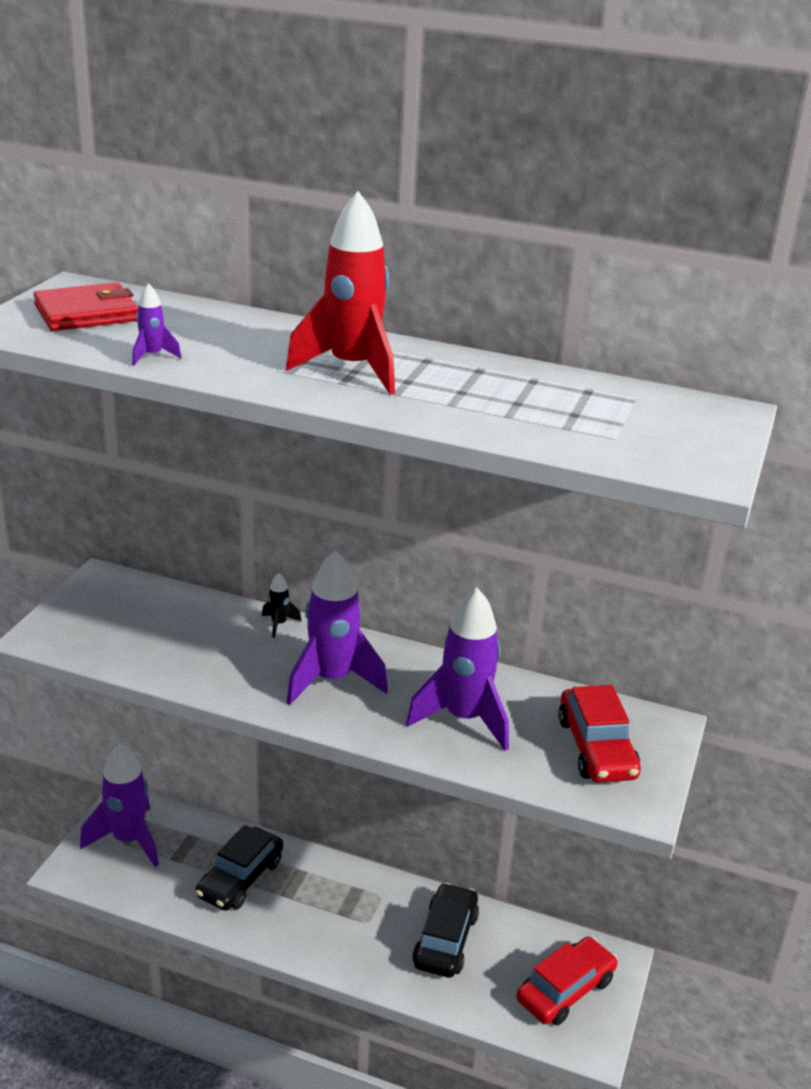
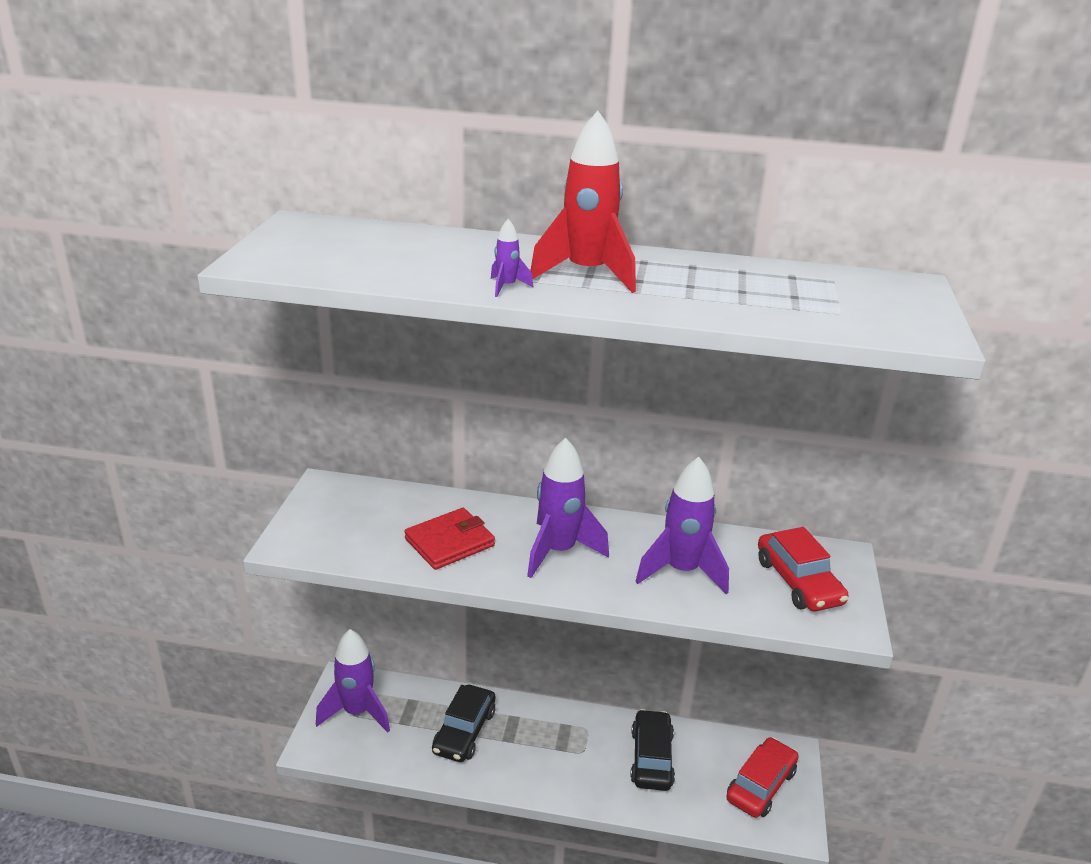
camera: 10 degrees left, 0 degrees up
red wallet [33,282,138,331] -> red wallet moved to [404,508,495,570]
purple rocket [132,283,182,366] -> purple rocket moved to [491,219,533,297]
black rocket [262,573,301,638] -> none

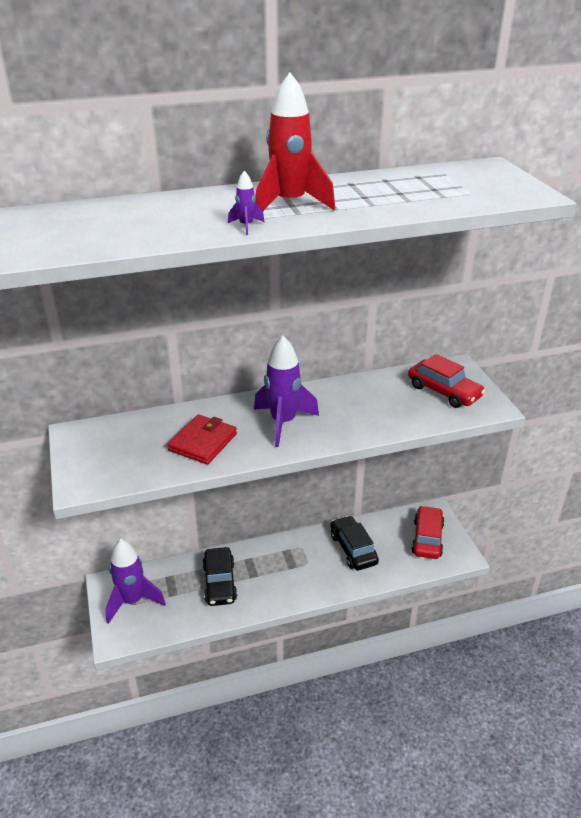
camera: 25 degrees left, 5 degrees up
purple rocket [635,457,729,594] -> none

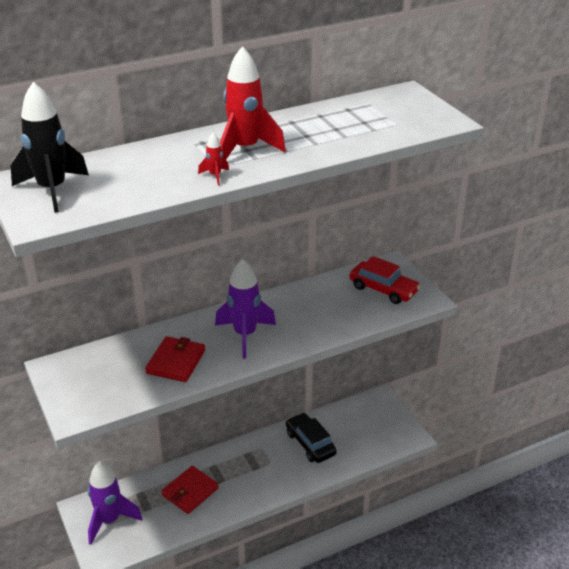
camera: 10 degrees left, 0 degrees up
black car [202,547,237,606] -> red wallet [161,466,219,514]
purple rocket [228,171,265,235] -> red rocket [198,133,229,185]
red car [411,506,445,559] -> none
none -> black rocket [11,82,89,213]

